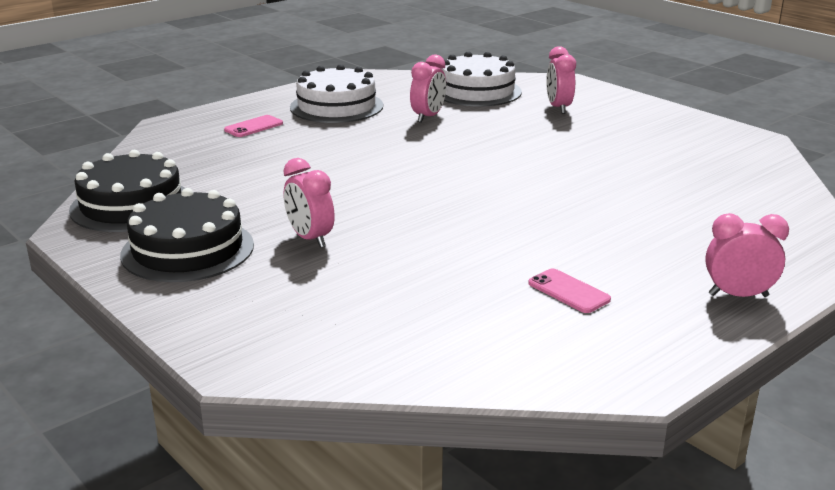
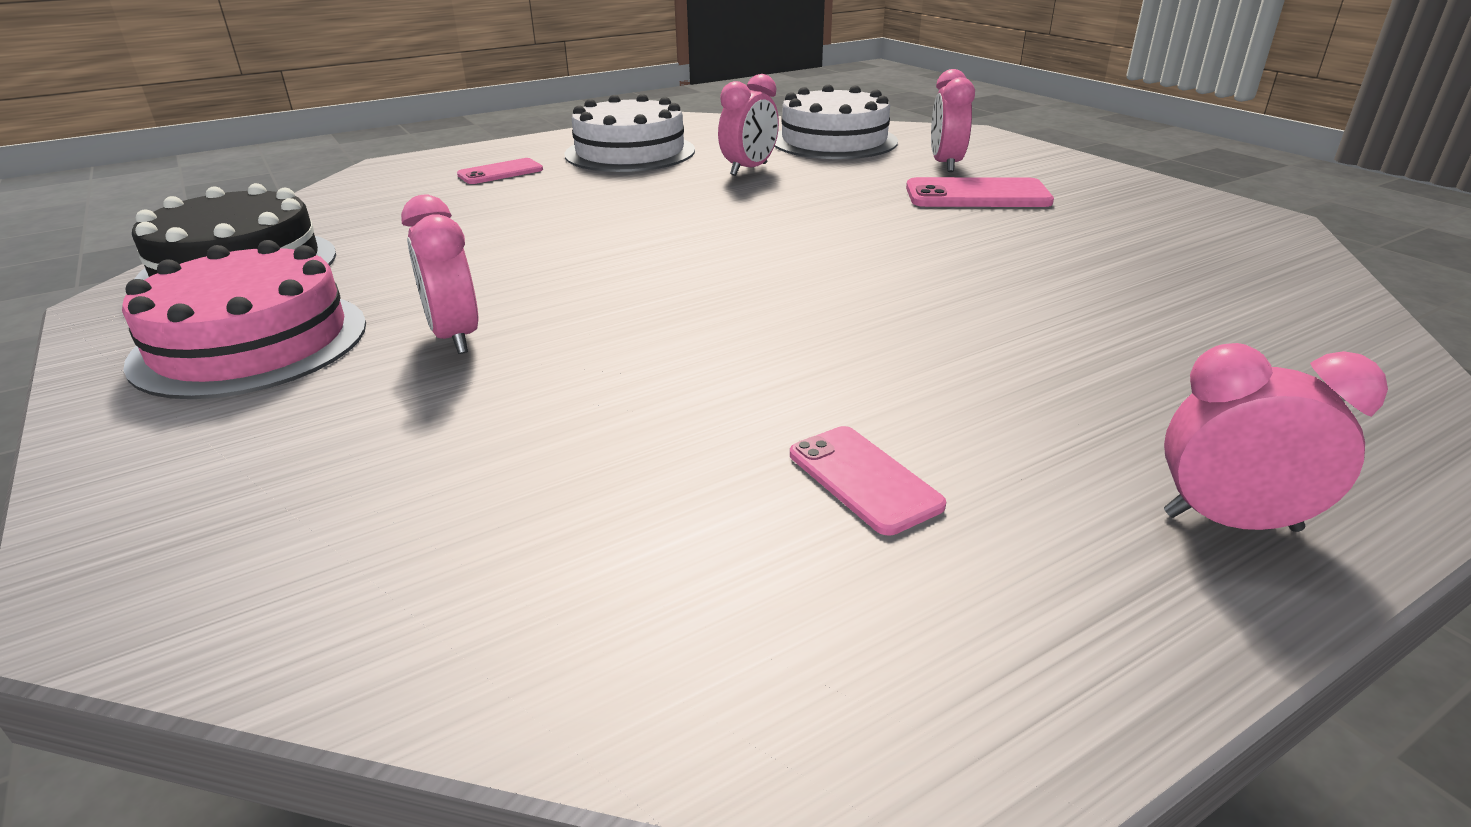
camera: 10 degrees right, 5 degrees up
black cake [120,188,254,282] -> pink cake [122,240,366,399]
none -> pink phone [906,177,1054,207]

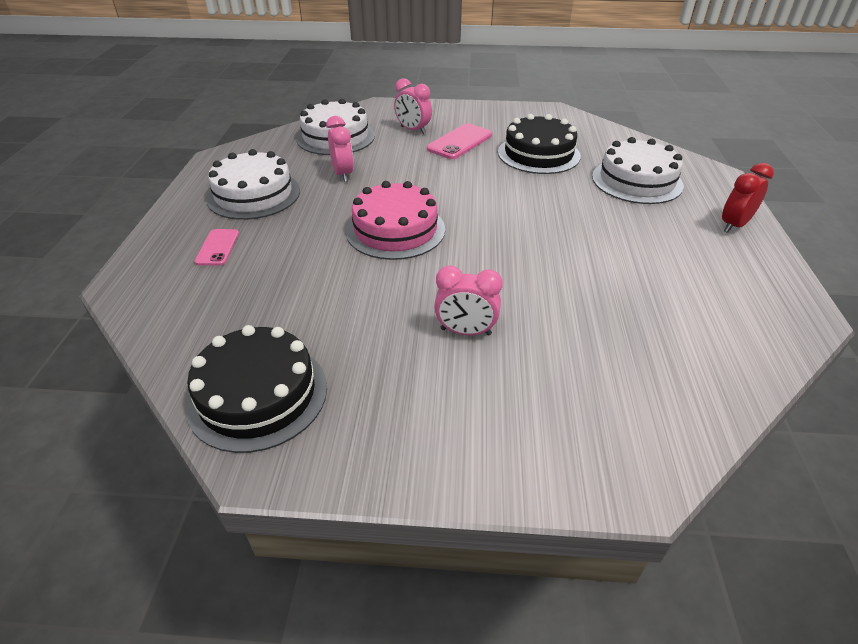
camera: 55 degrees left, 10 degrees up
pink cake [122,240,366,399] -> pink cake moved to [346,181,445,260]
pink phone [790,426,946,535] -> none
pink clock [1164,343,1388,532] -> red clock [722,163,774,233]
none -> black cake [498,114,581,174]
none -> white cake [592,137,684,204]

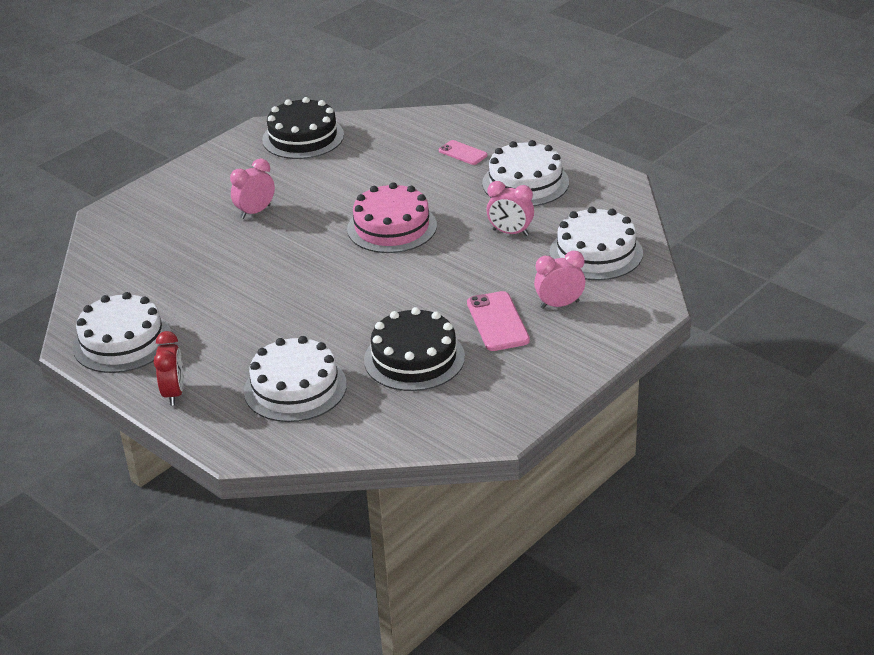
camera: 130 degrees right, 5 degrees down
none -> white cake [73,292,171,373]

